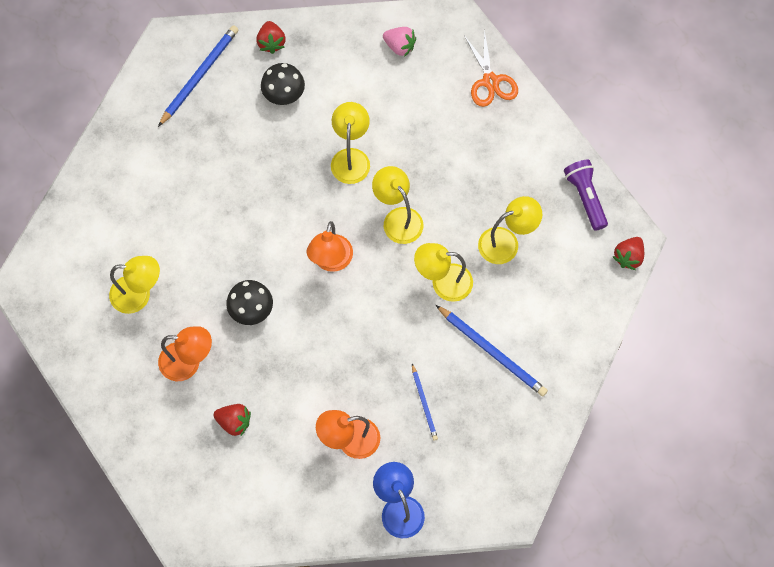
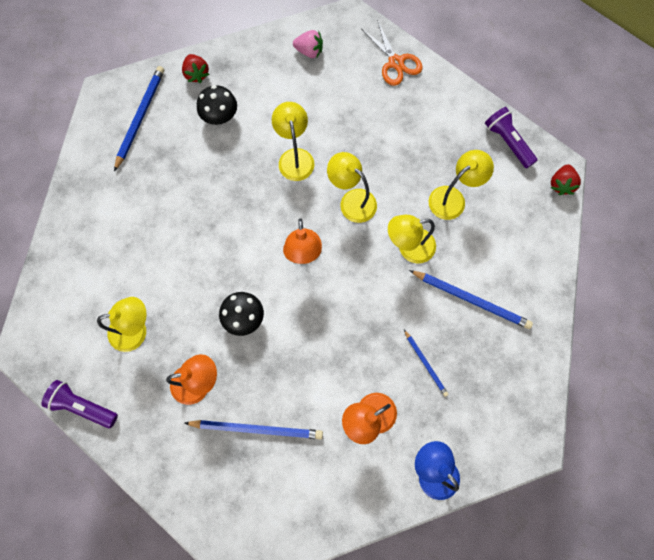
camera: 15 degrees left, 5 degrees up
red strawberry [213,404,251,437] -> blue pencil [185,420,323,440]
none -> purple flashlight [41,380,118,428]

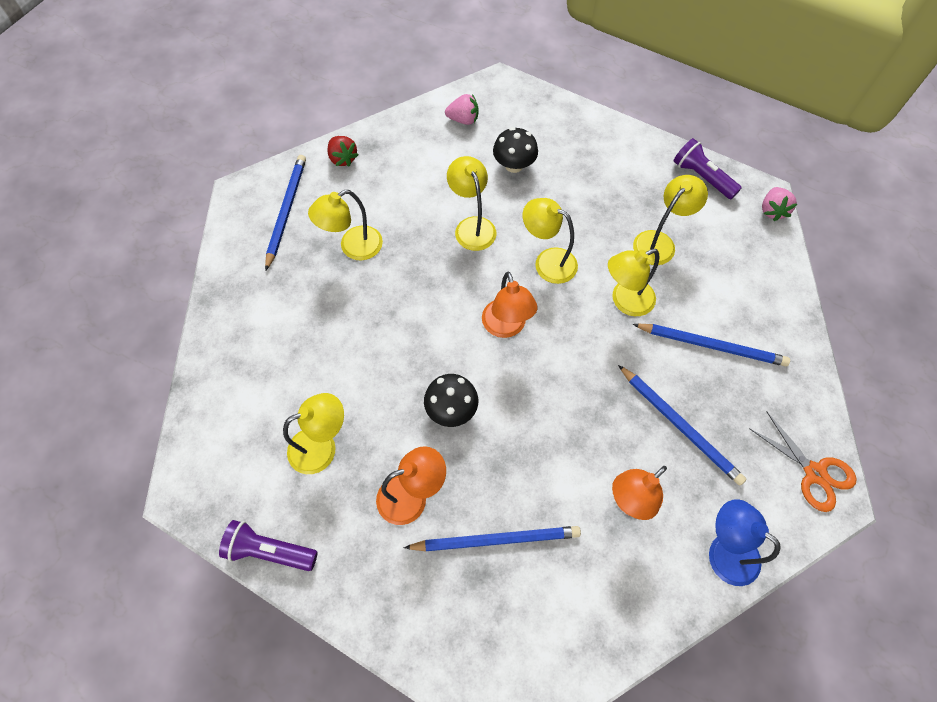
camera: 10 degrees left, 10 degrees down
black mushroom [197,85,237,125] -> black mushroom moved to [493,127,538,173]
orange scissors [362,20,423,86] -> orange scissors moved to [749,411,857,512]
blue pencil [404,330,449,397] -> blue pencil [618,365,746,486], size x1.74
red strawberry [550,164,581,195] -> pink strawberry [762,187,797,221]
none -> yellow lamp [308,190,383,260]

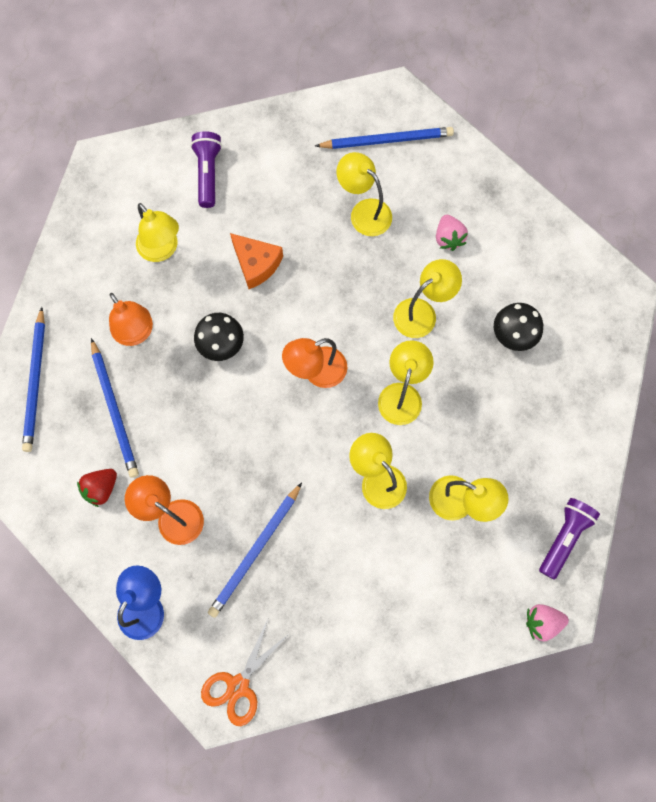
camera: 75 degrees right, 10 degrees up
purple flashlight [219,520,318,571] -> purple flashlight moved to [190,131,222,208]
red strawberry [327,136,358,167] -> red strawberry moved to [77,469,117,507]
pink strawberry [445,94,479,125] -> pink strawberry moved to [436,215,468,251]
blue pencil [633,324,790,367] -> blue pencil moved to [22,307,45,452]
none -> orange cheese [230,233,283,289]

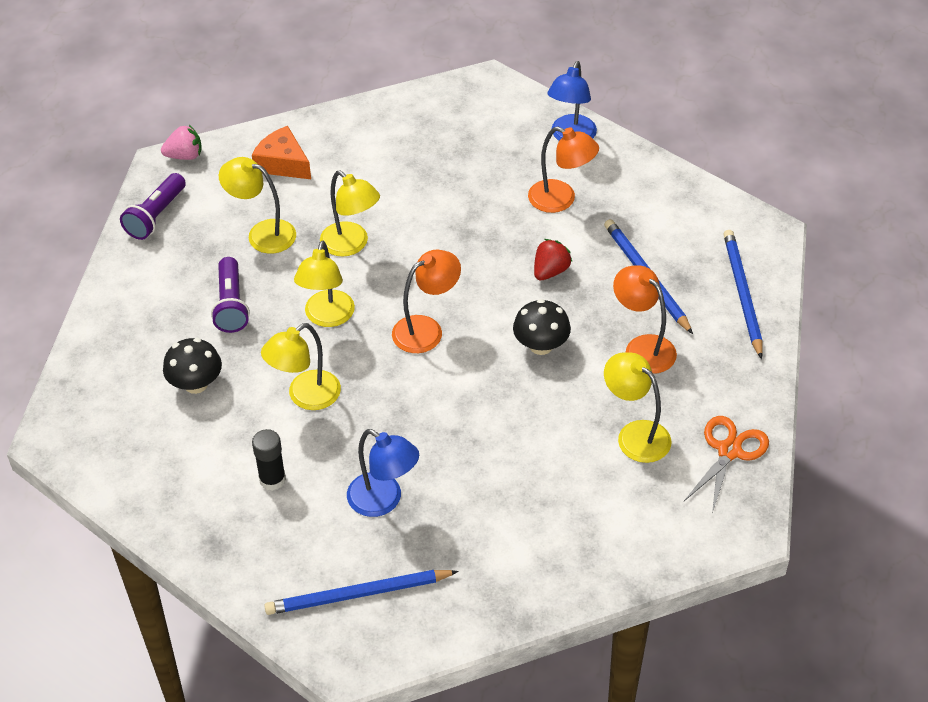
camera: 175 degrees right, 25 degrees down
red strawberry [77,469,117,507] -> red strawberry moved to [534,239,572,280]
purple flashlight [190,131,222,208] -> purple flashlight moved to [211,257,250,333]
orange scissors [201,617,290,726] -> orange scissors moved to [684,416,769,513]
blue pencil [208,483,302,618] -> none
orange cheese [230,233,283,289] -> orange cheese moved to [252,126,311,179]
yellow lamp [337,152,392,236] -> blue lamp [347,429,419,517]
pink strawberry [436,215,468,251] -> black glue stick [252,429,286,491]

